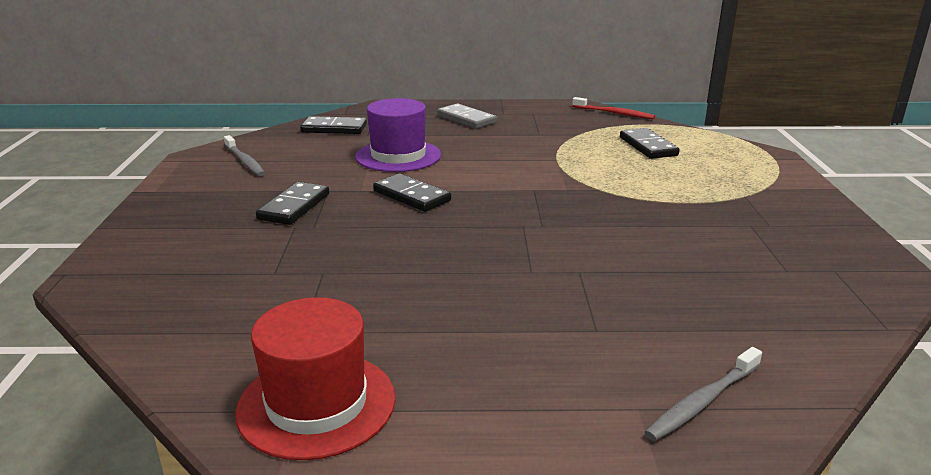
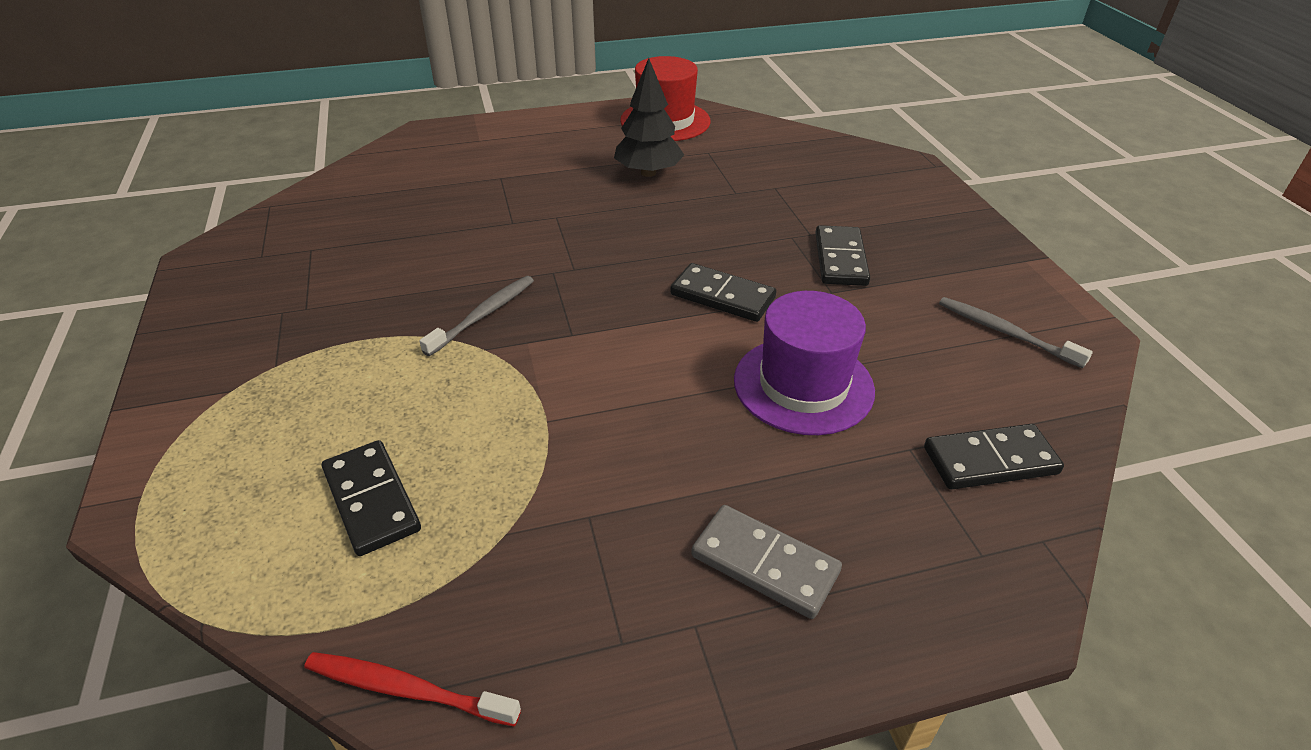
camera: 165 degrees right, 15 degrees up
grey toothbrush [645,347,762,441] -> grey toothbrush moved to [419,276,534,356]
none -> black tree [614,58,684,177]

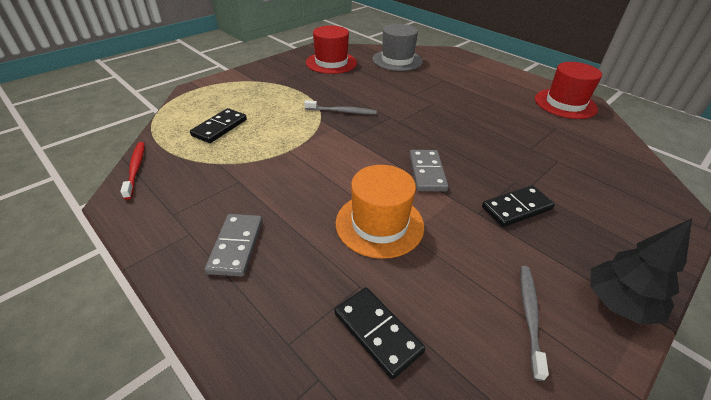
camera: 60 degrees right, 0 degrees up
black tree [614,58,684,177] -> black tree moved to [591,218,692,325]
black domino [670,263,776,322] -> grey domino [409,150,448,191]
purple hat [734,291,875,435] -> orange hat [336,165,424,259]
none -> red hat [306,25,357,74]
none -> grey hat [372,24,423,71]

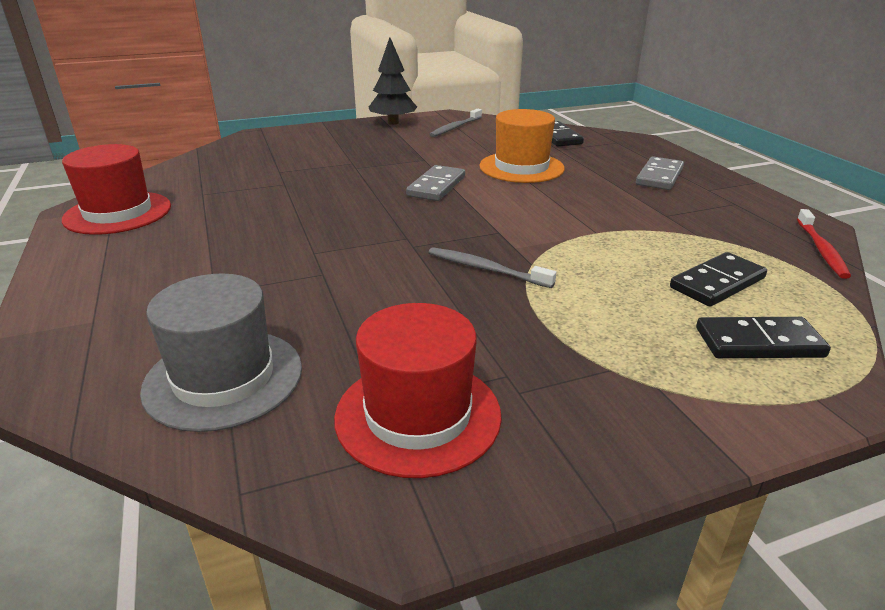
camera: 155 degrees left, 10 degrees down
black domino [482,185,555,227] -> black domino moved to [696,317,831,358]

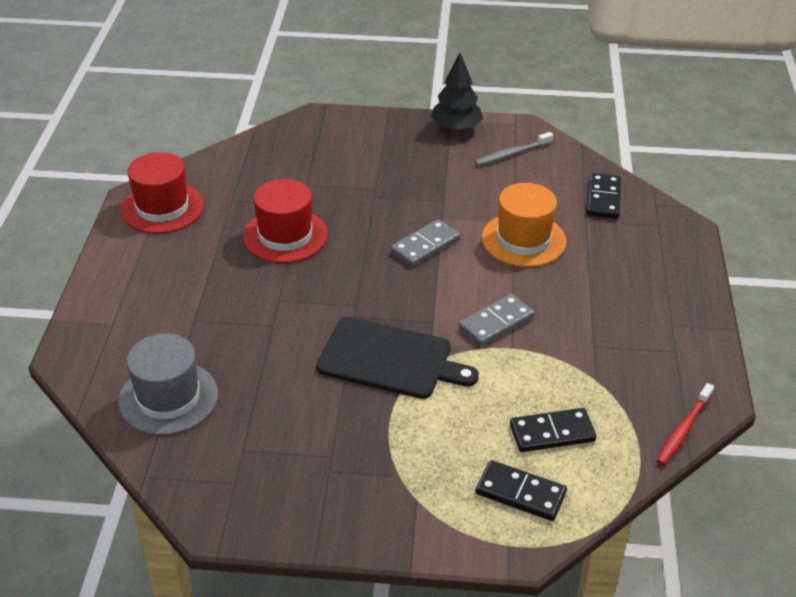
camera: 25 degrees right, 10 degrees up
red hat [334,303,502,478] -> red hat moved to [243,179,328,263]
grey toothbrush [429,247,556,288] -> black cutting board [316,317,479,399]
grey domino [636,156,684,190] -> grey domino moved to [459,294,535,346]

